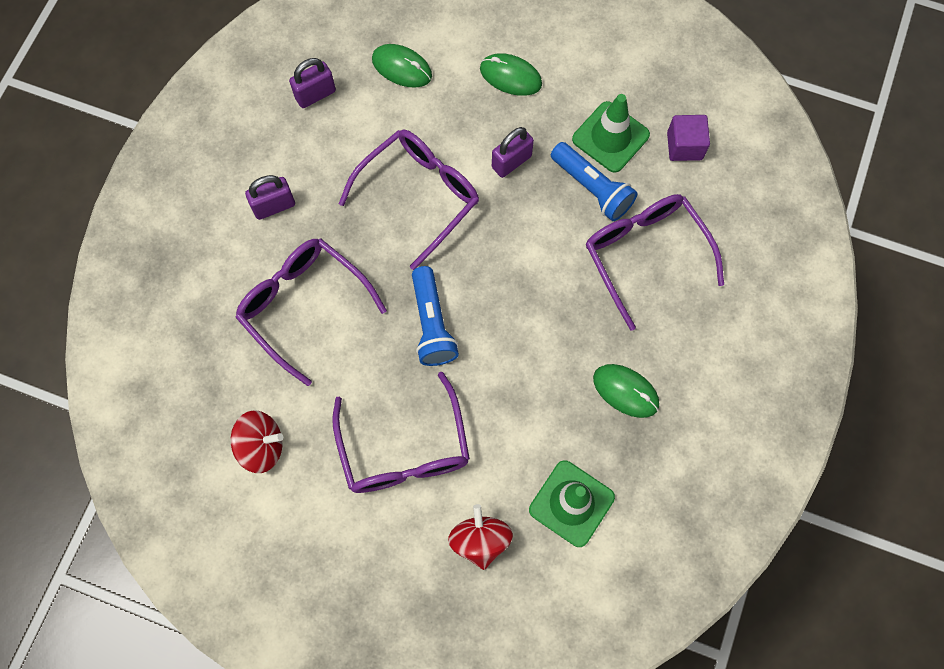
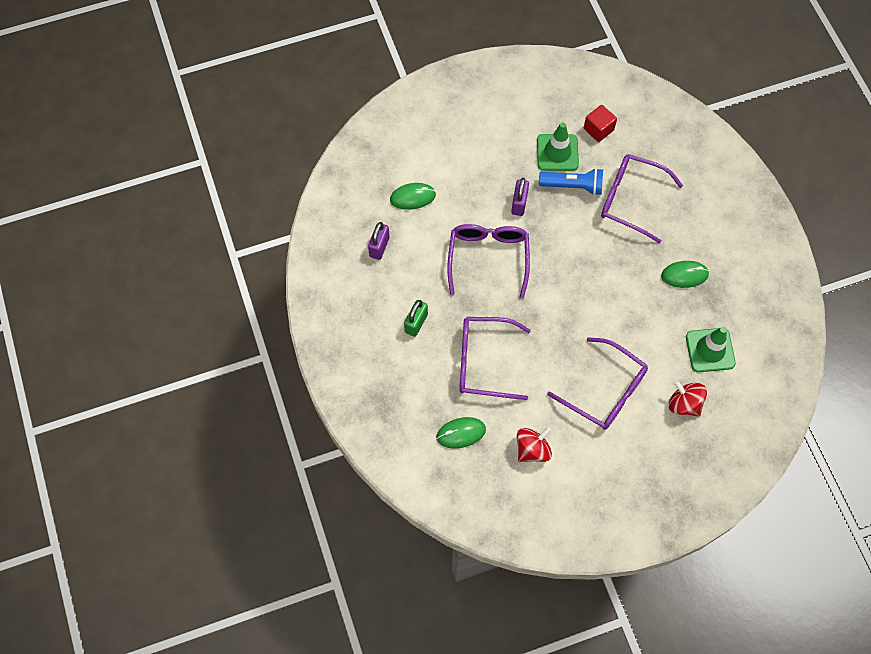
camera: 40 degrees left, 5 degrees down
purple padlock [245,175,295,220] -> green padlock [404,300,428,337]
blue flashlight [412,266,459,366] -> none
green mouse [480,53,542,96] -> green mouse moved to [437,417,486,449]
purple cube [667,115,710,161] -> red cube [584,105,617,142]

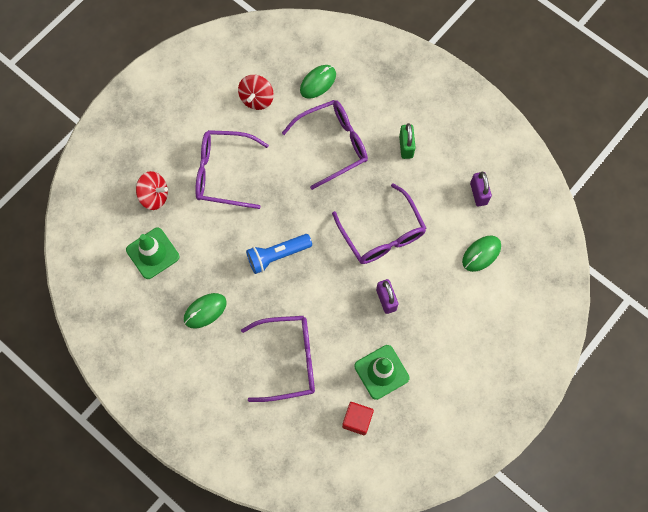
camera: 150 degrees right, 5 degrees up
blue flashlight [539,168,603,195] -> blue flashlight moved to [246,234,312,274]

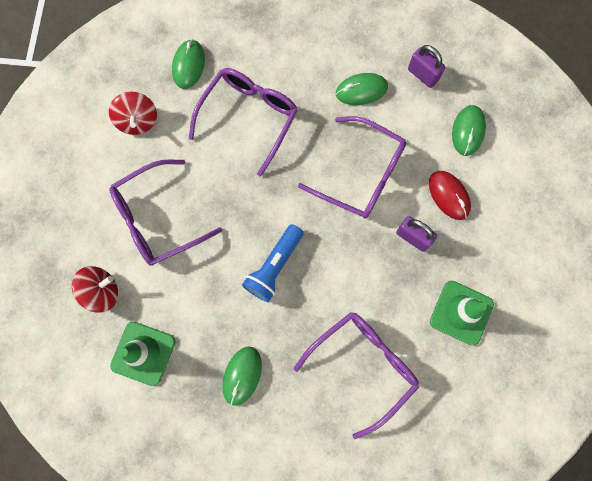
camera: 35 degrees left, 5 degrees up
red cube [342,402,374,435] -> none
green padlock [399,123,416,159] -> none
none -> green mouse [336,73,388,105]
none -> red mouse [429,171,471,220]

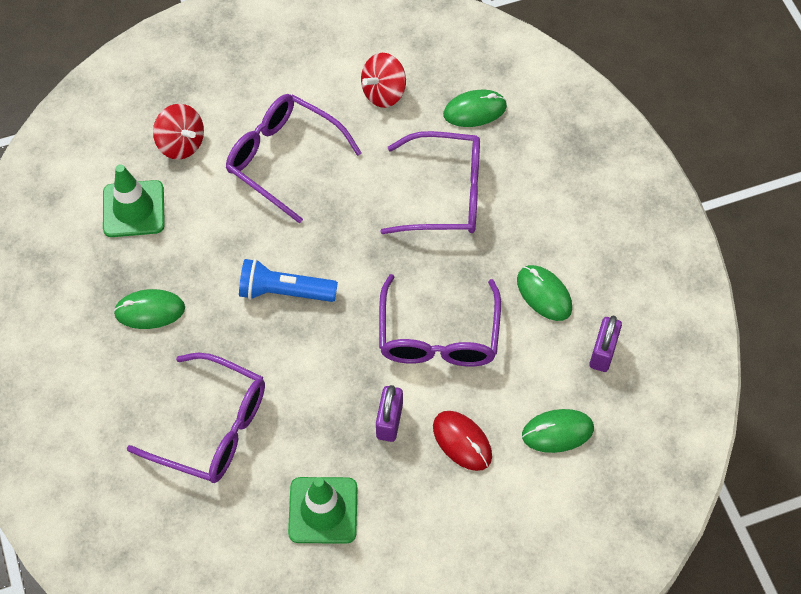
camera: 65 degrees right, 15 degrees down
red mouse [429,171,471,220] -> red mouse turned 75 degrees counterclockwise [433,411,492,471]

